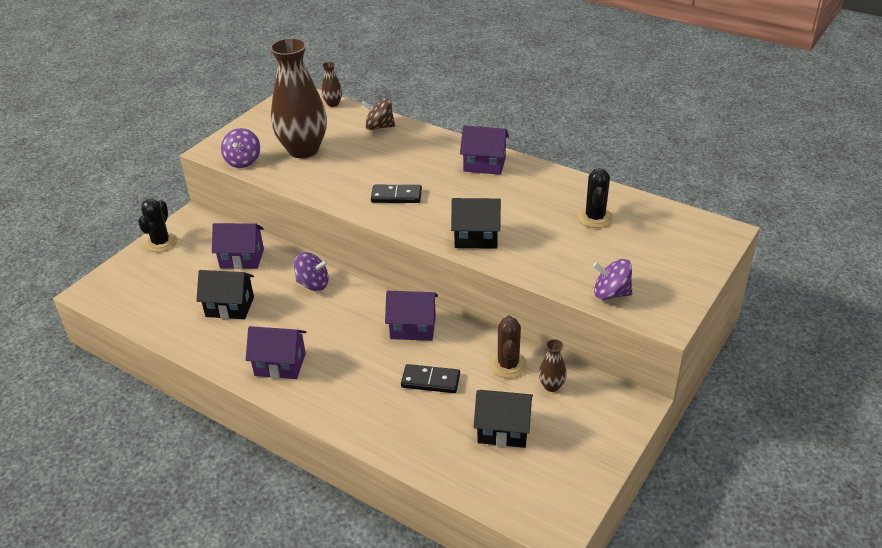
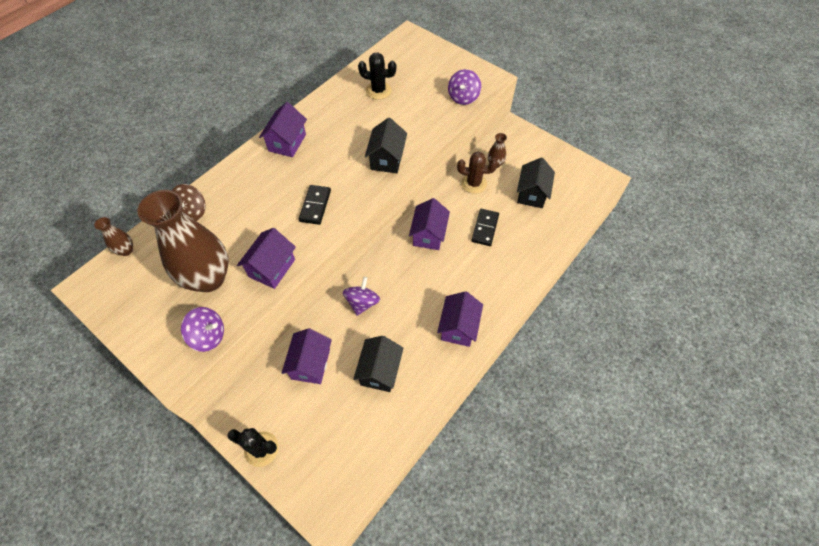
camera: 85 degrees left, 20 degrees up
none -> purple house [237,228,296,289]

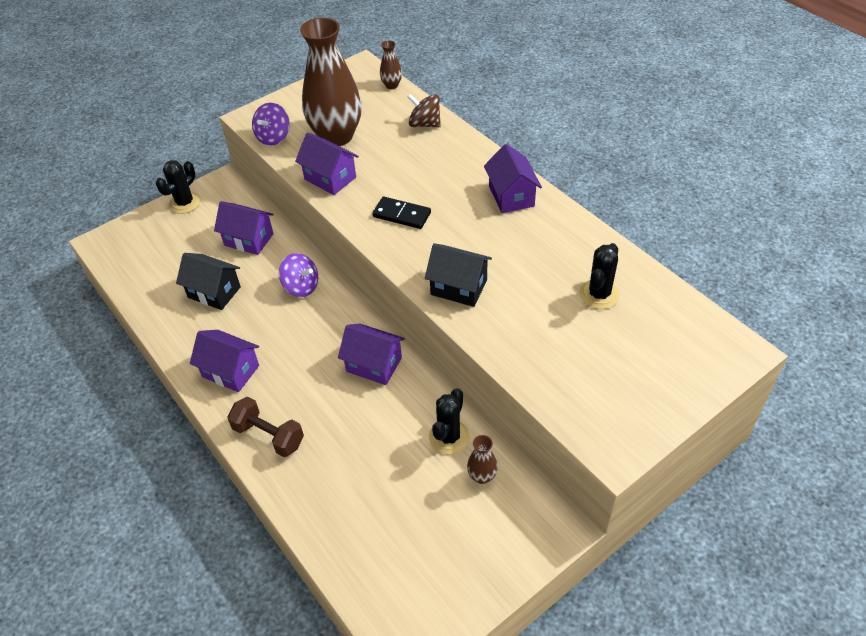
camera: 105 degrees right, 10 degrees down
purple house [259,102,307,157] -> purple house turned 45 degrees clockwise [484,144,542,213]
purple spinning top [448,69,481,105] -> none
brown cactus [457,152,498,194] -> black cactus [429,388,470,454]
black domino [471,209,499,246] -> none
black house [517,157,555,208] -> none
none -> brown dumbbell [227,397,304,457]

